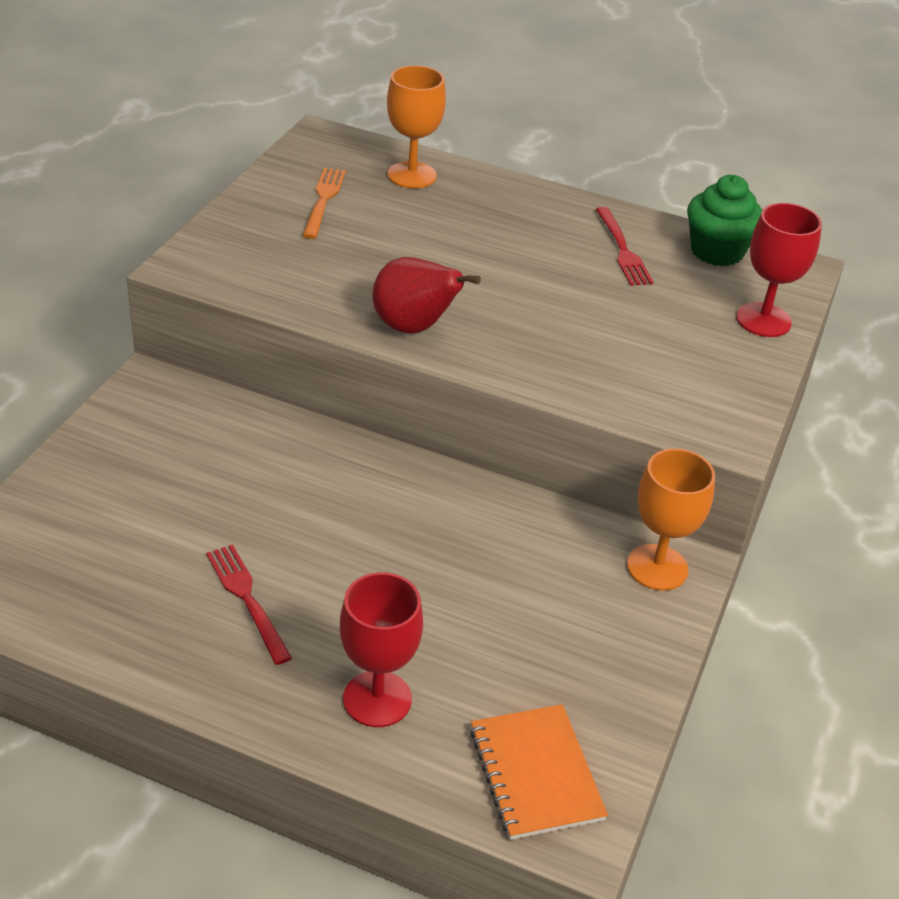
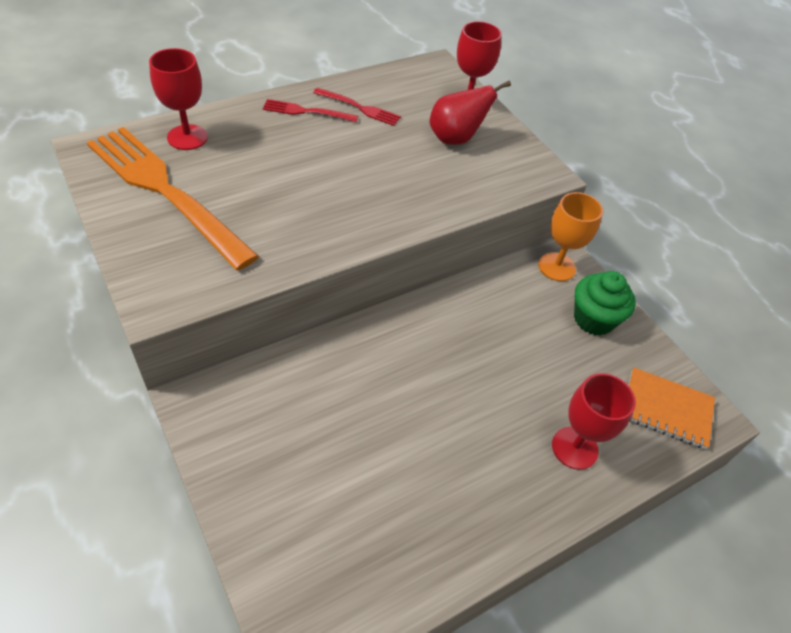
camera: 55 degrees left, 10 degrees up
red fork [206,544,292,665] -> red fork moved to [263,99,358,122]
orange fork [302,168,346,239] -> orange fork [87,127,259,270], size x2.25
red pear [372,257,481,334] -> red pear moved to [429,81,511,145]
orange goblet [387,65,446,188] -> red goblet [149,48,208,150]
green cupcake [687,175,762,266] -> green cupcake moved to [574,271,636,336]

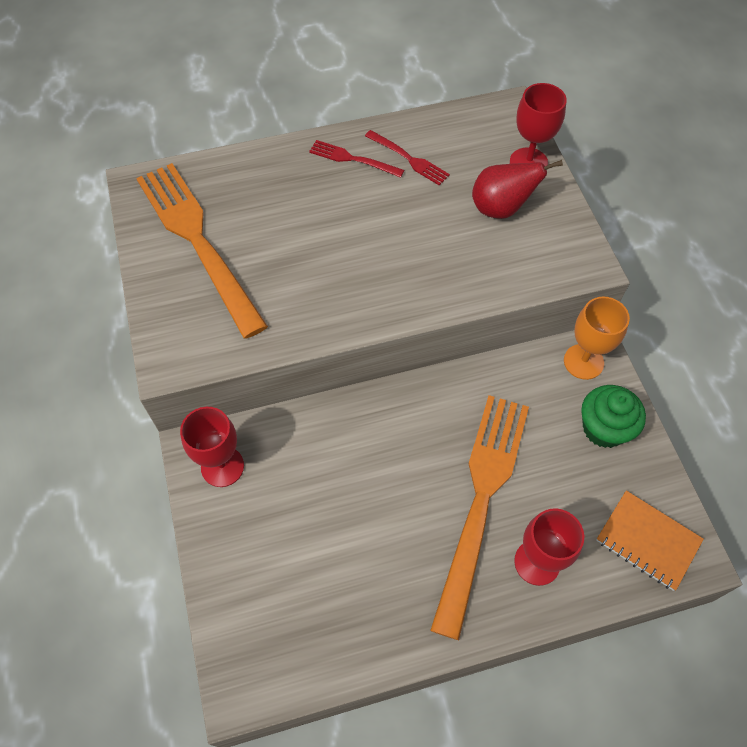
camera: 20 degrees right, 10 degrees up
red goblet [149,48,208,150] -> red goblet moved to [180,407,244,487]
none -> orange fork [430,395,529,640]

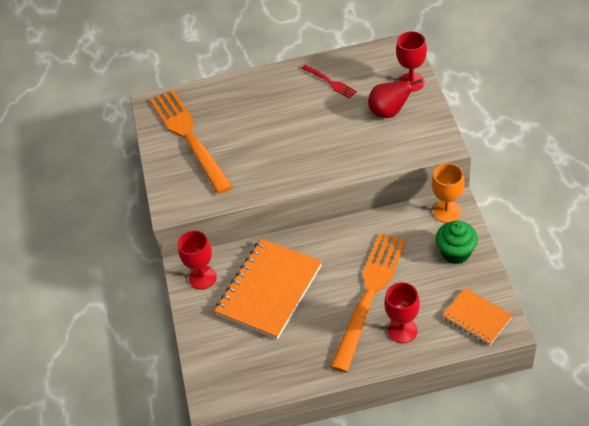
camera: 10 degrees right, 10 degrees down
red fork [309,140,404,178] -> none
none -> orange notebook [214,239,322,339]

